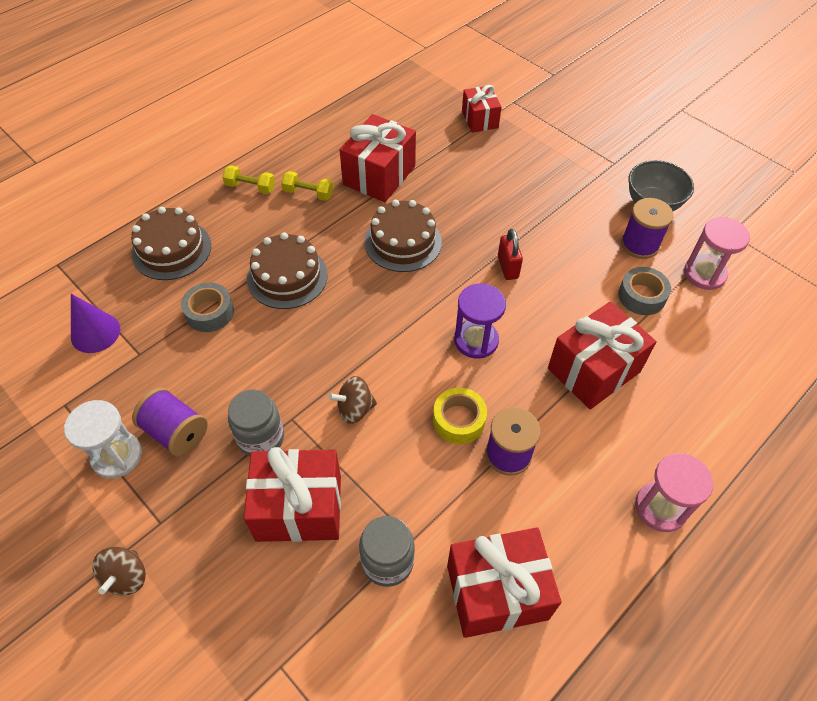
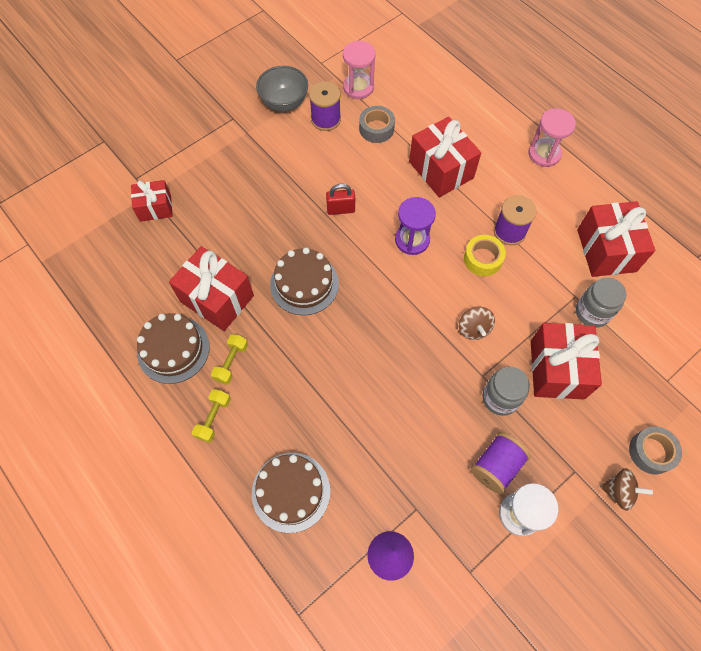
camera: 85 degrees left, 10 degrees up
grey tape [181,282,234,332] -> grey tape moved to [629,426,682,474]
brown cake [247,232,328,309] -> brown cake moved to [137,313,210,384]

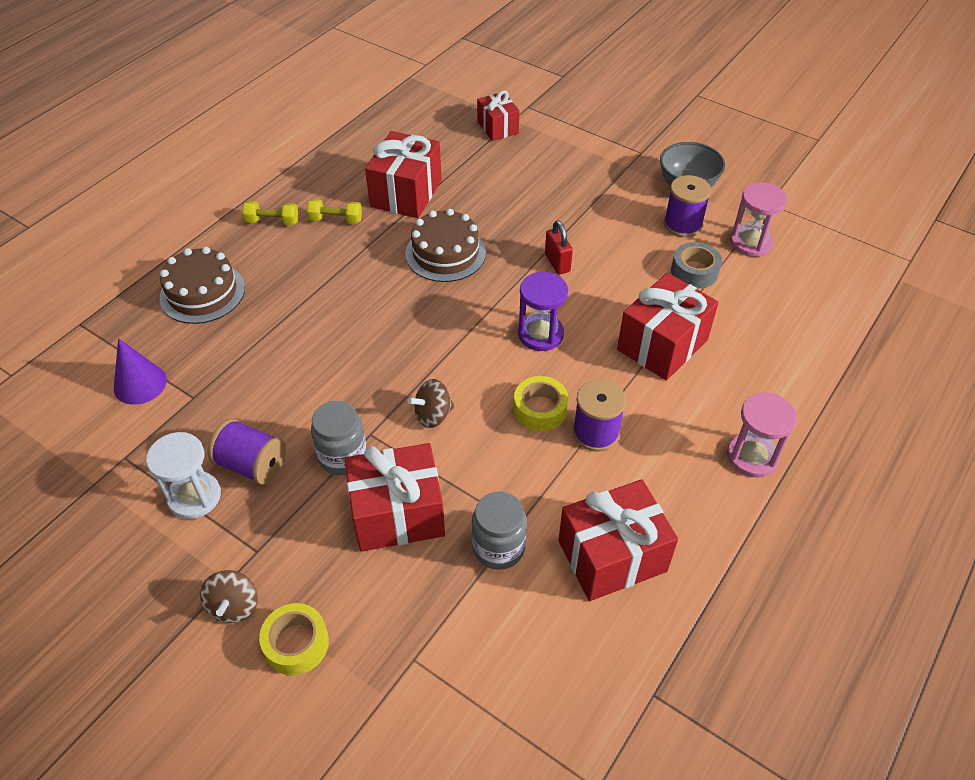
camera: 75 degrees right, 15 degrees down
brown cake [137,313,210,384] -> none
grey tape [629,426,682,474] -> yellow tape [259,603,329,675]

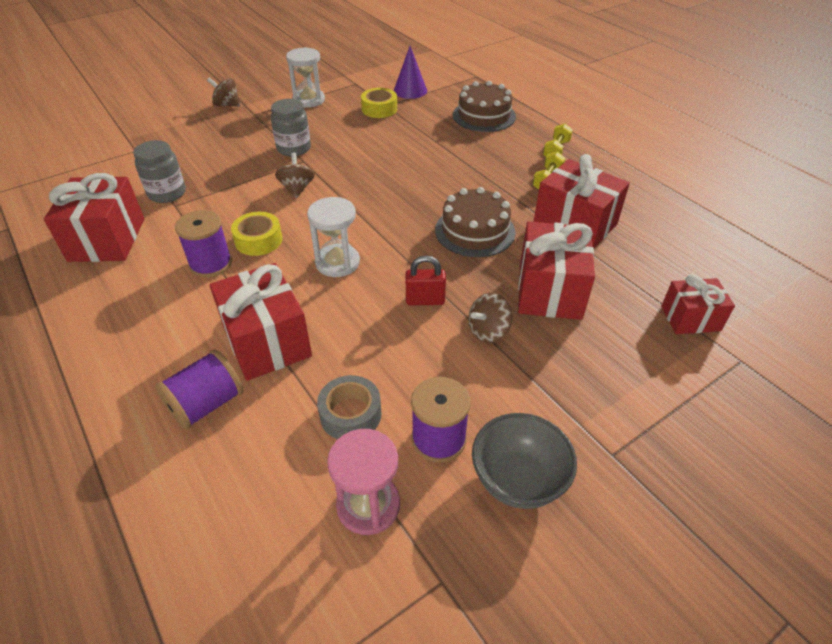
camera: 110 degrees right, 5 degrees down
purple spool [207,418,286,485] -> purple spool moved to [155,349,243,430]
yellow tape [259,603,329,675] -> yellow tape moved to [361,88,397,118]
red gift [345,443,445,552] -> red gift moved to [518,221,595,320]
purple hourglass [518,272,568,351] -> white hourglass [307,197,360,277]
pink hourglass [727,392,797,478] -> none
none -> brown spinning top [468,293,512,343]

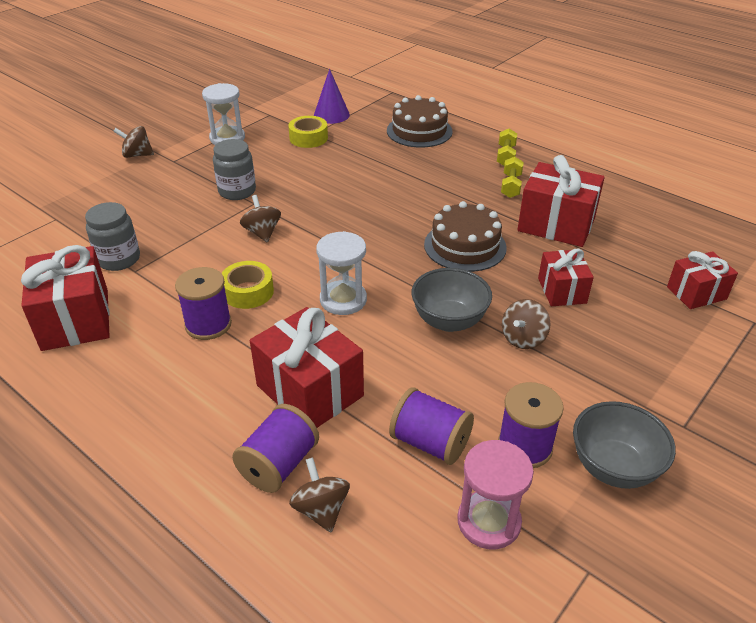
camera: 15 degrees left, 5 degrees down
grey tape [317,375,382,439] -> purple spool [389,387,474,465]
red padlock [405,256,446,305] -> grey bowl [411,268,492,332]
red gift [518,221,595,320] -> red gift [538,249,594,306], size x0.61
none -> brown spinning top [289,457,350,532]

